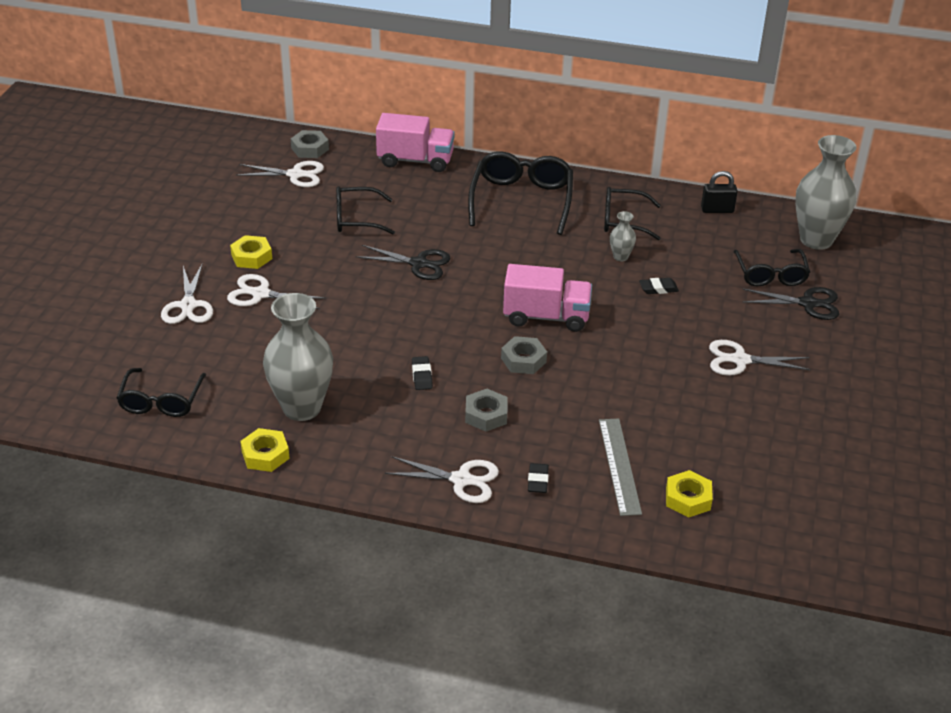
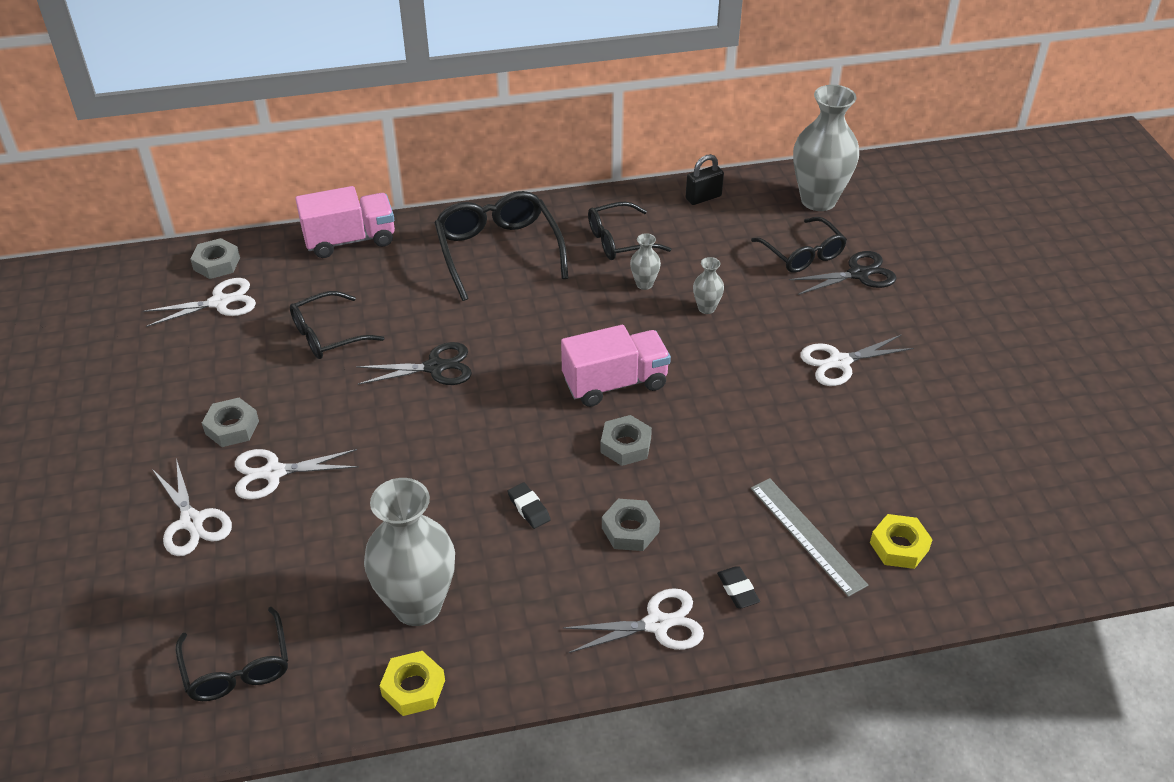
camera: 25 degrees left, 5 degrees up
yellow nut [230,235,272,269] -> grey nut [202,398,259,447]
black eraser [639,278,679,294] -> grey vase [693,257,724,314]

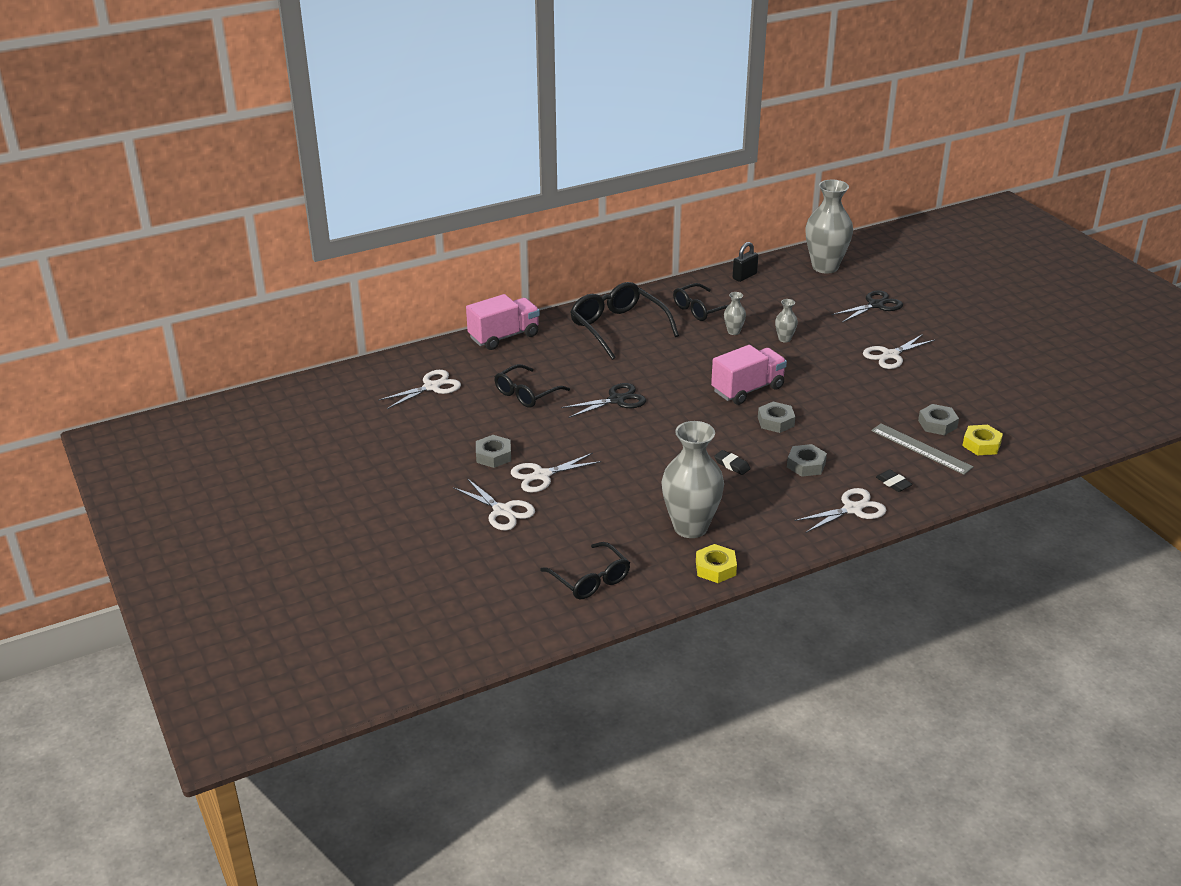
camera: 15 degrees left, 10 degrees down
grey nut [190,238,240,279] -> grey nut moved to [918,404,959,435]
black glasses [751,217,847,273] -> none

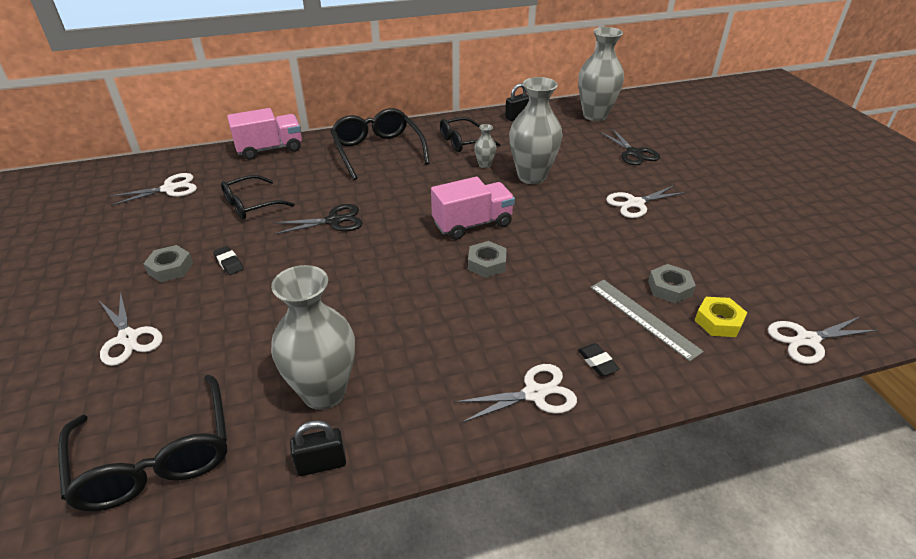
camera: 10 degrees right, 5 degrees up
white scissors [511,453,601,493] -> white scissors moved to [768,316,878,364]
black glasses [540,542,630,599] -> black glasses [58,375,227,511], size x1.54
yellow nut [696,544,737,583] -> black padlock [290,420,346,476]
black eraser [714,450,751,475] -> black eraser moved to [213,246,244,275]
grey vase [775,299,798,342] -> grey vase [509,77,562,184], size x2.27
grey nut [787,444,827,477] -> none
black scissors [832,290,903,322] -> black scissors turned 90 degrees clockwise [600,128,660,165]

